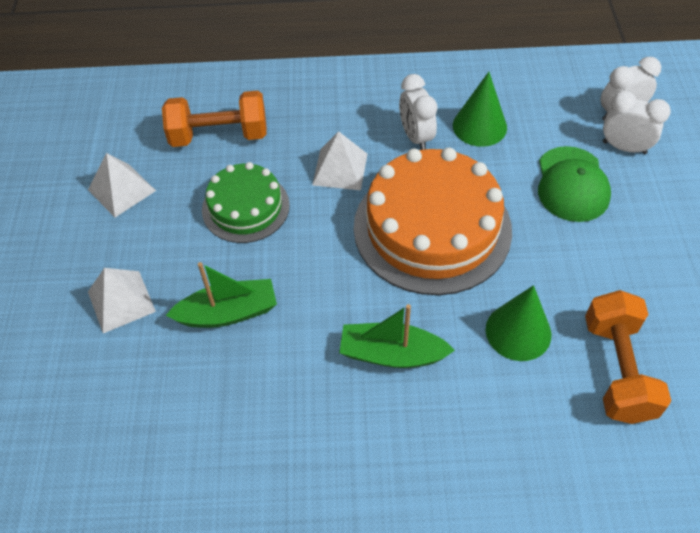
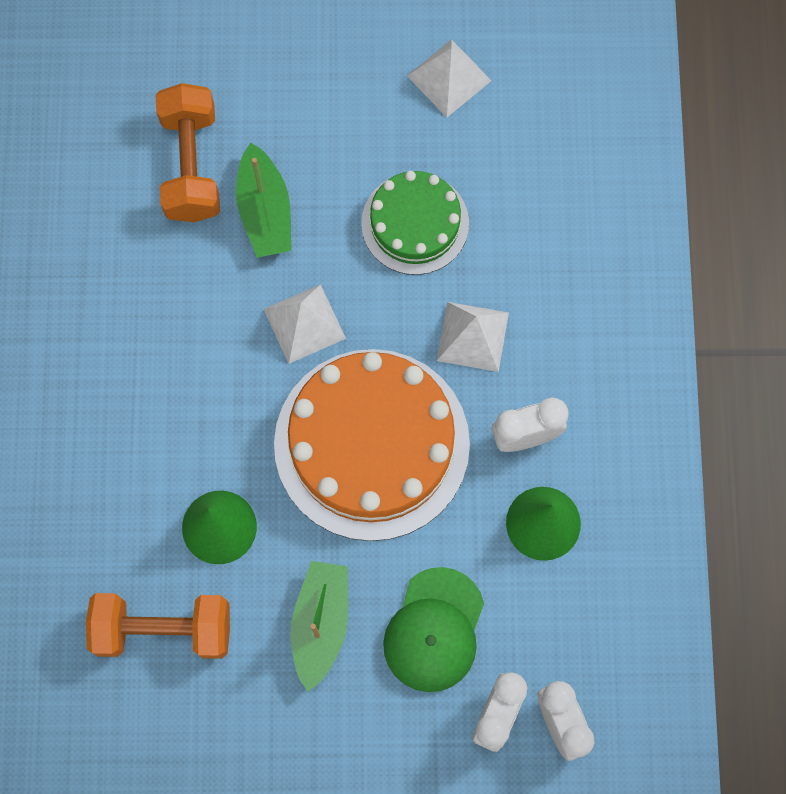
camera: 90 degrees right, 20 degrees up
white pyramid [88,268,156,333] -> white pyramid moved to [264,284,346,364]
orange dumbbell [162,91,267,147] -> orange dumbbell moved to [156,83,220,222]
green boat [339,304,455,368] -> green boat moved to [290,561,348,692]
green cap [538,146,611,222] -> green cap turned 75 degrees counterclockwise [383,567,484,692]

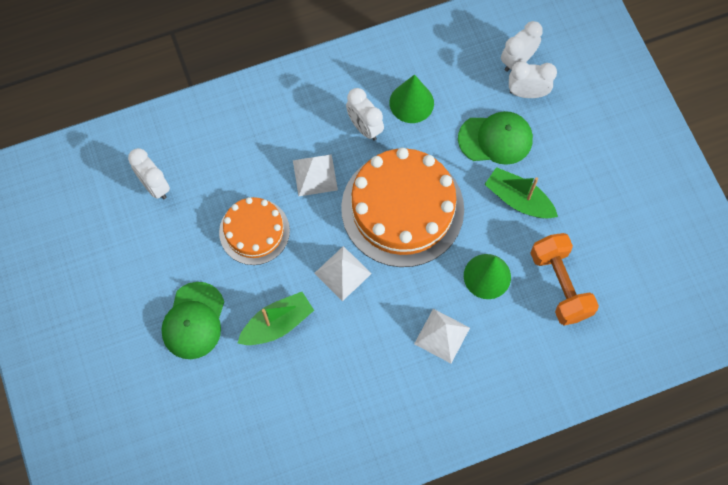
camera: 110 degrees left, 5 degrees down
orange dumbbell [156,83,220,222] -> none
green boat [290,561,348,692] -> green boat turned 45 degrees clockwise [484,167,558,218]
green cake [361,171,469,275] -> orange cake [219,197,290,265]
white pyramid [407,39,492,117] -> white pyramid moved to [414,309,470,363]
none -> white clock [128,148,170,199]
none -> green cap [161,282,224,359]

